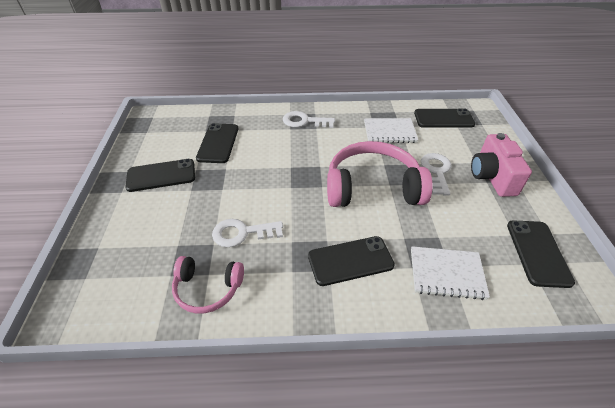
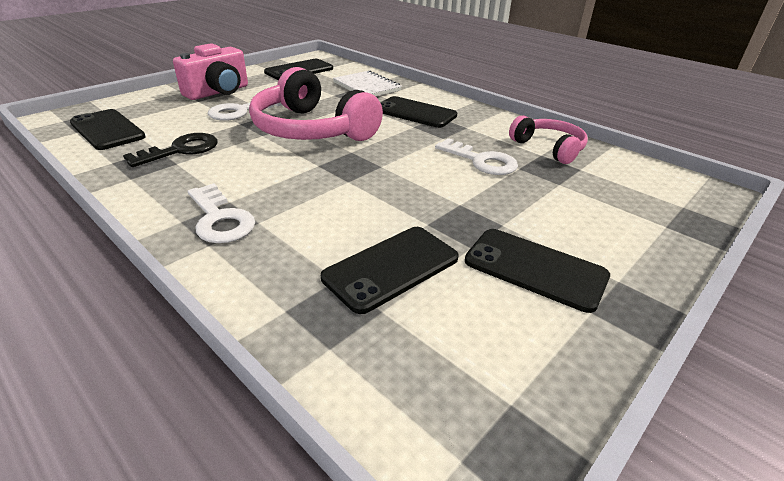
camera: 135 degrees left, 10 degrees down
white notebook [364,118,418,143] -> black key [123,133,217,167]

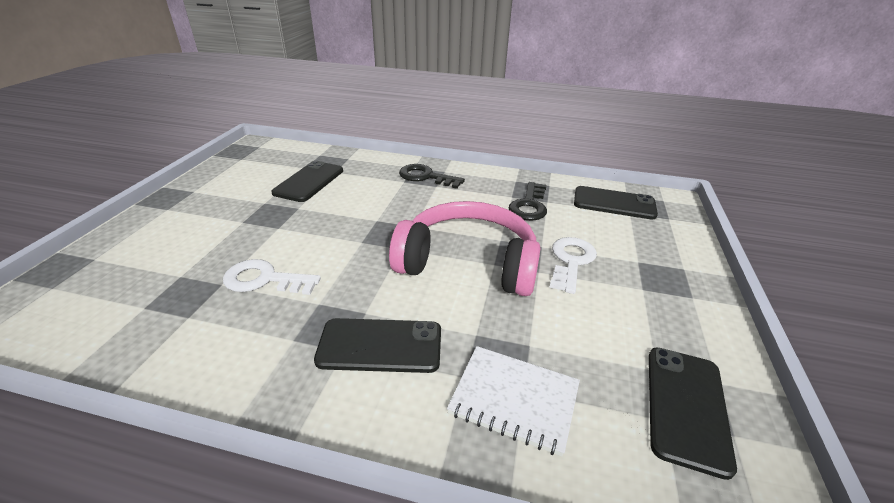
camera: 150 degrees right, 0 degrees up
pink camera [173,43,248,100] -> none
white key [188,183,255,243] -> black key [399,164,465,189]
black phone [465,229,610,313] -> none
pink headphones [509,115,588,164] -> none

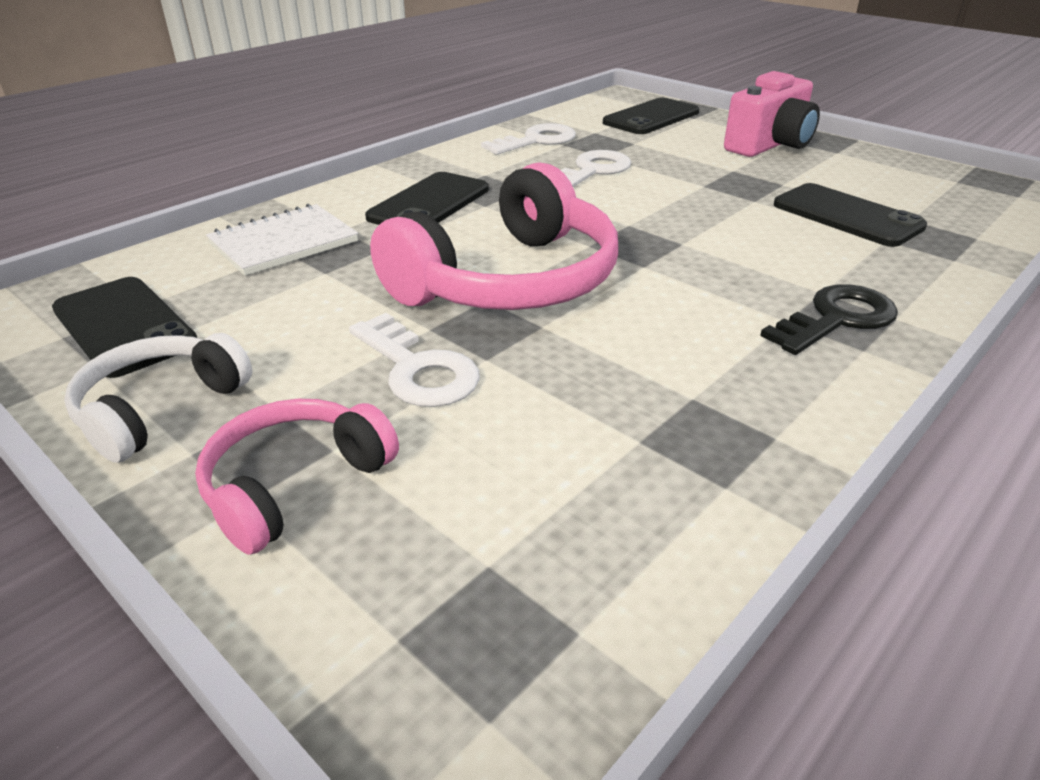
camera: 120 degrees right, 0 degrees up
black key [509,182,547,221] -> none
black phone [574,186,658,220] -> black phone moved to [603,98,699,134]
none -> white headphones [64,333,252,463]
none -> pink headphones [195,399,399,555]
none -> white key [481,123,576,155]
none -> pink camera [724,71,820,157]

